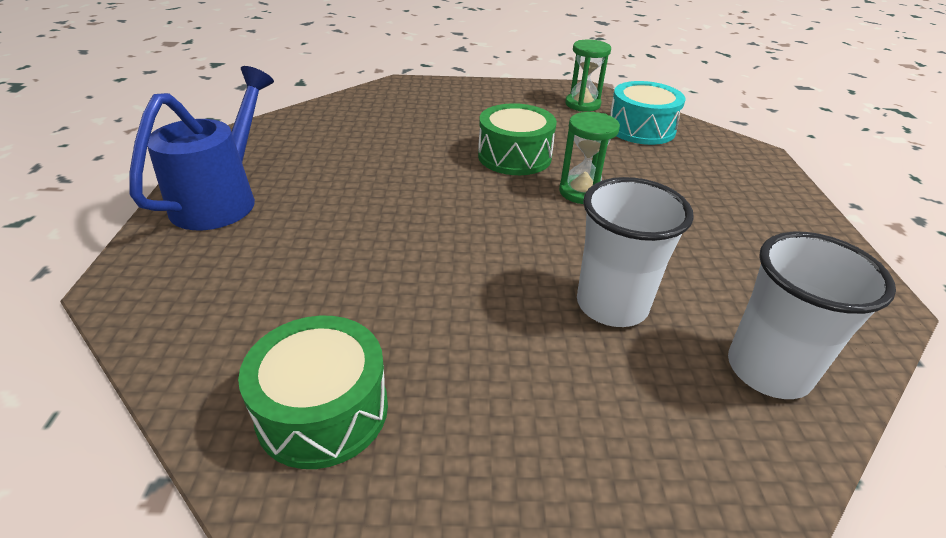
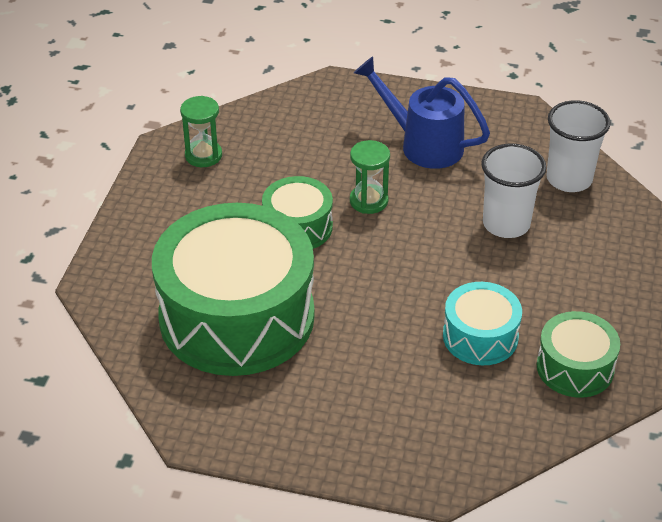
camera: 75 degrees left, 5 degrees up
blue watering can [129,66,274,230] -> blue watering can moved to [354,56,490,169]
turquoise drum [610,81,685,145] -> turquoise drum moved to [443,282,522,365]
none -> green drum [152,203,315,376]

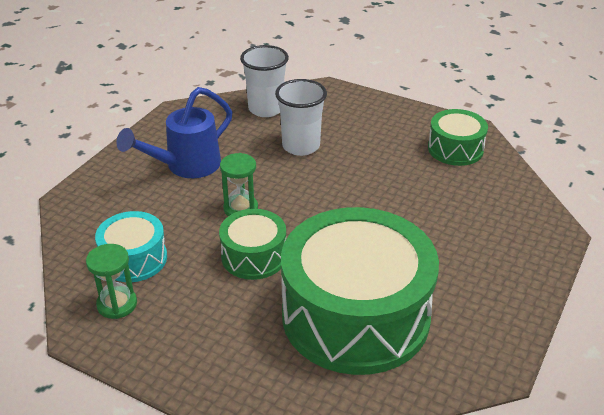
camera: 75 degrees left, 5 degrees down
turquoise drum [443,282,522,365] -> turquoise drum moved to [95,211,167,282]

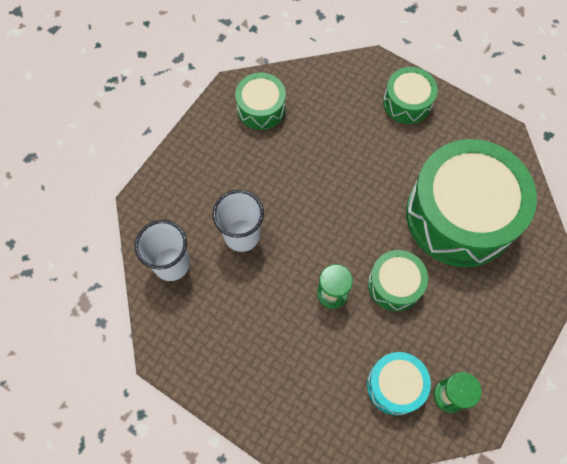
camera: 85 degrees left, 30 degrees up
blue watering can [116,87,233,178] -> none
none -> green drum [383,67,438,124]

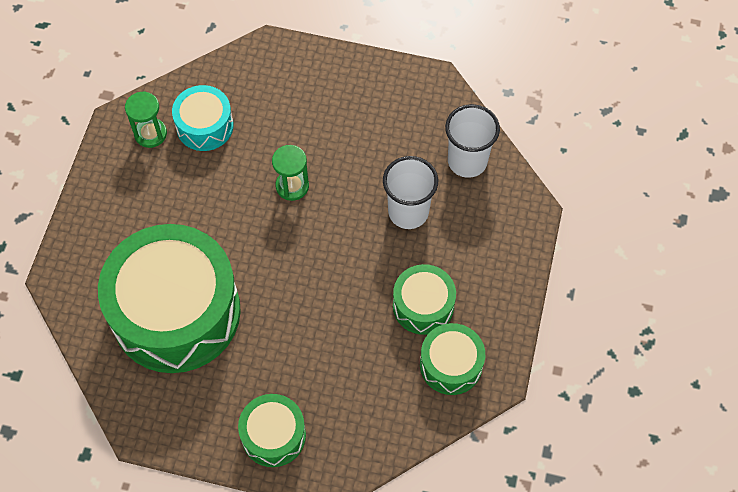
camera: 160 degrees right, 5 degrees down
green drum [368,250,428,311] -> green drum moved to [393,264,456,335]

